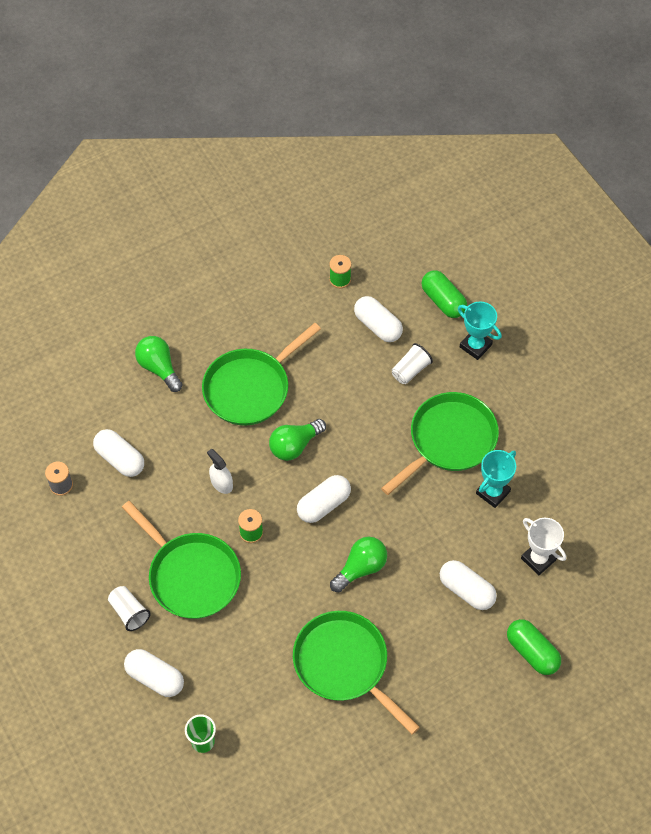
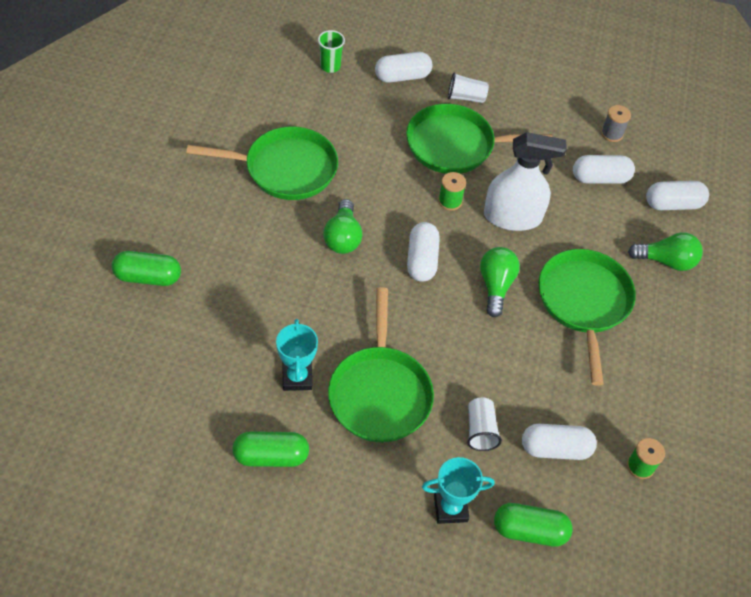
camera: 130 degrees right, 5 degrees down
white spray bottle [207,449,233,494] -> white spray bottle [484,132,566,231], size x2.04
white capsule [440,560,497,610] -> white capsule moved to [646,181,709,210]
white trophy [521,518,566,575] -> none
none -> green capsule [232,431,309,467]

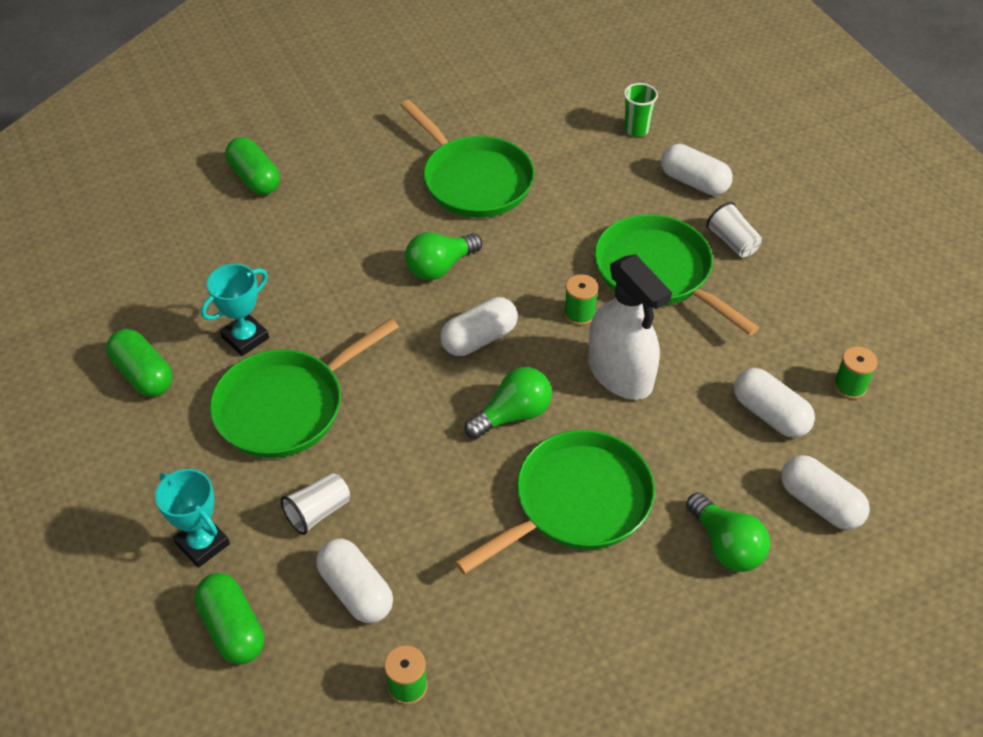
camera: 55 degrees right, 5 degrees down
grey spool [601,105,631,142] -> green spool [833,346,878,399]

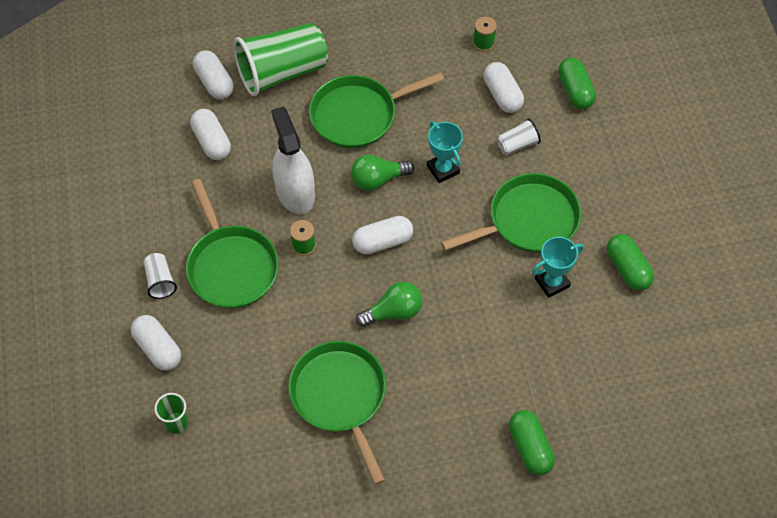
camera: 165 degrees left, 10 degrees up
turquoise trophy [155,469,230,568] -> turquoise trophy moved to [427,121,463,183]
green light bulb [686,493,770,572] -> green cup [233,23,328,96]
green spool [833,346,878,399] -> none

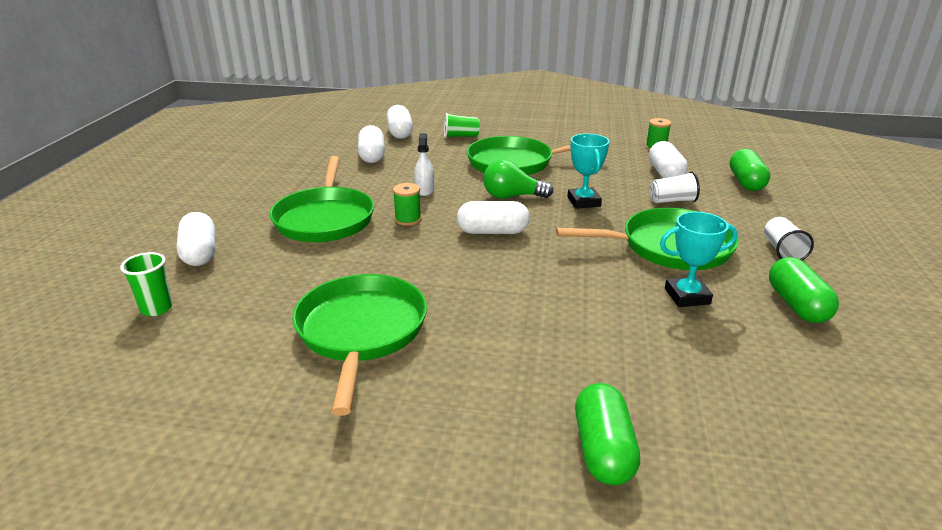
camera: 20 degrees right, 30 degrees down
white cup [144,253,177,299] -> white cup moved to [764,217,814,260]
green cup [233,23,328,96] -> green cup [444,113,480,138], size x0.45
white spray bottle [271,107,315,214] -> white spray bottle [414,133,434,196], size x0.49
green light bulb [356,281,422,327] -> none

